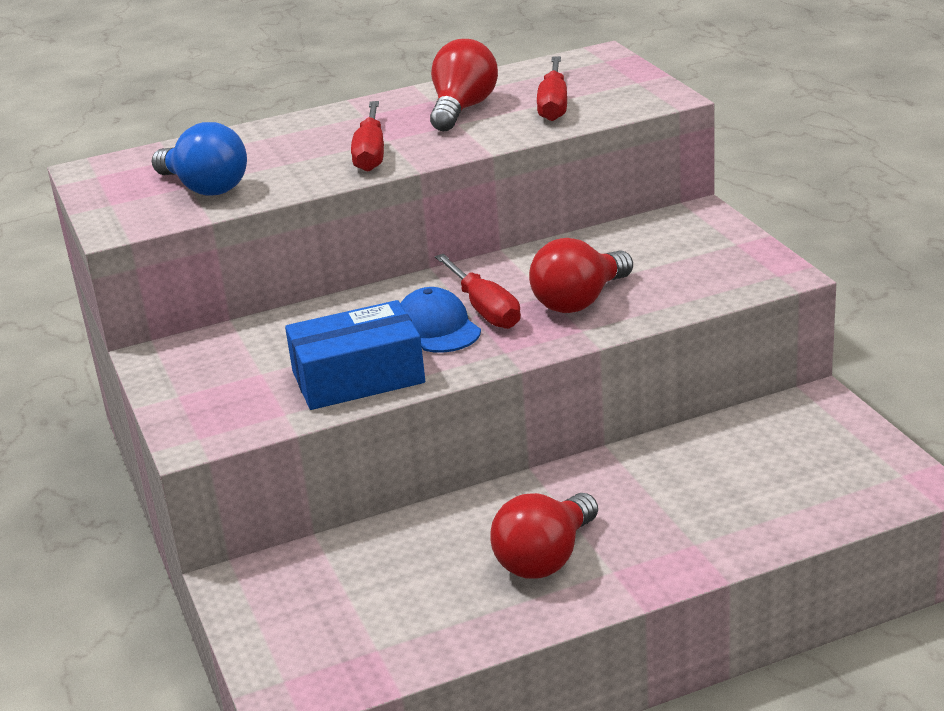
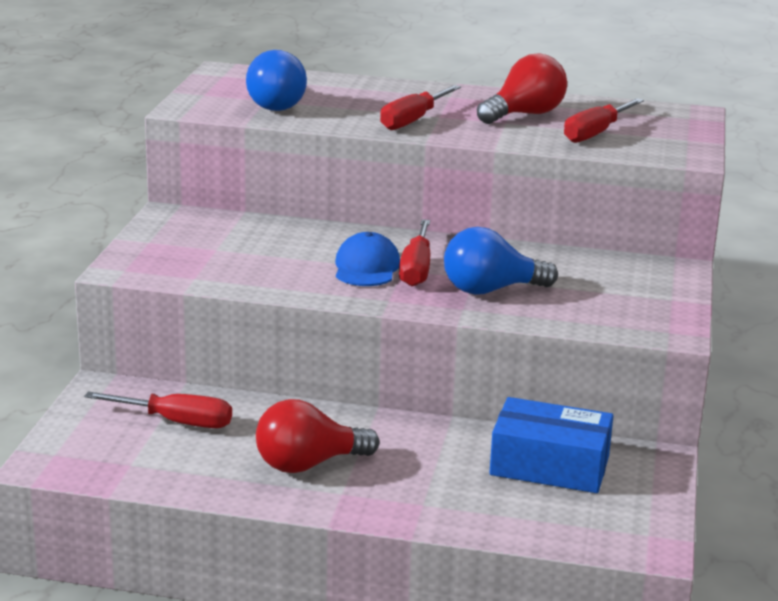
camera: 30 degrees right, 5 degrees down
blue box [285,300,425,410] -> blue box moved to [490,397,613,493]
red light bulb [529,238,633,313] -> blue light bulb [444,227,558,295]
none -> red screwdriver [84,391,232,428]

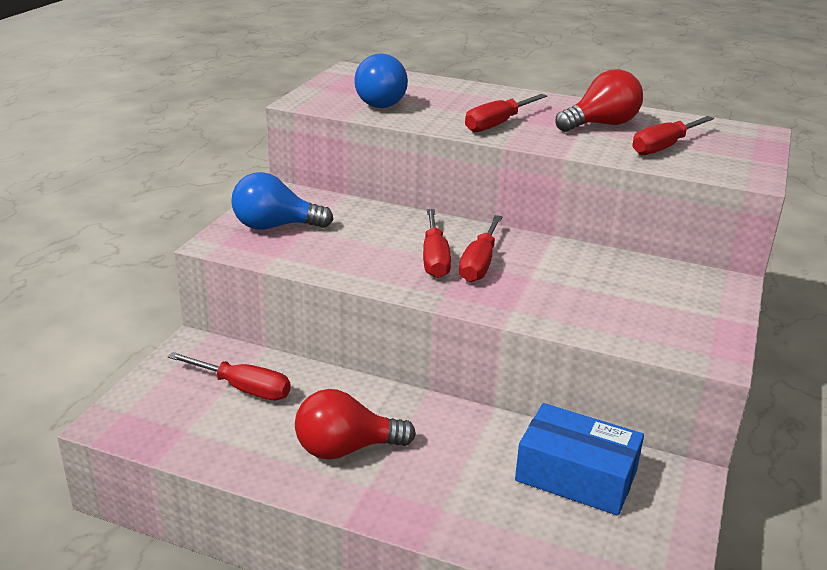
camera: 10 degrees right, 5 degrees up
blue cap [335,232,400,286] -> red screwdriver [423,209,451,278]
blue light bulb [444,227,558,295] -> blue light bulb moved to [231,172,333,230]

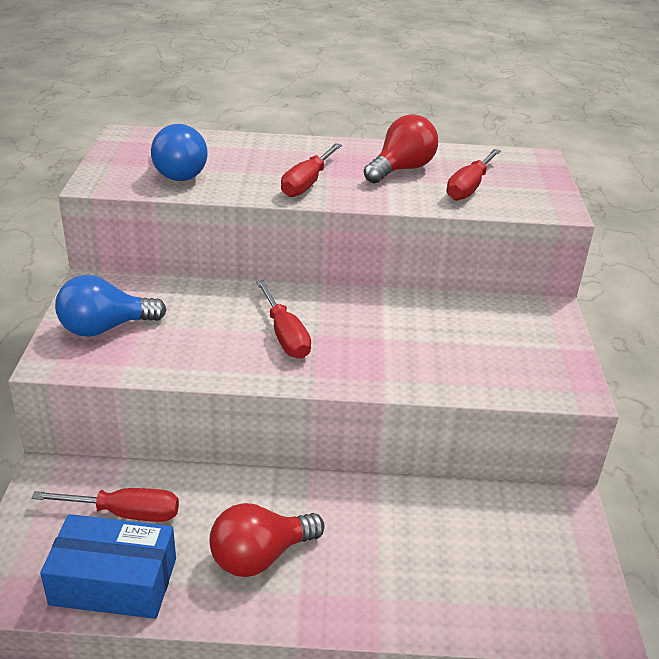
camera: 20 degrees left, 5 degrees up
red screwdriver [459,215,502,282] -> none
blue box [515,403,644,516] -> blue box moved to [40,514,176,619]

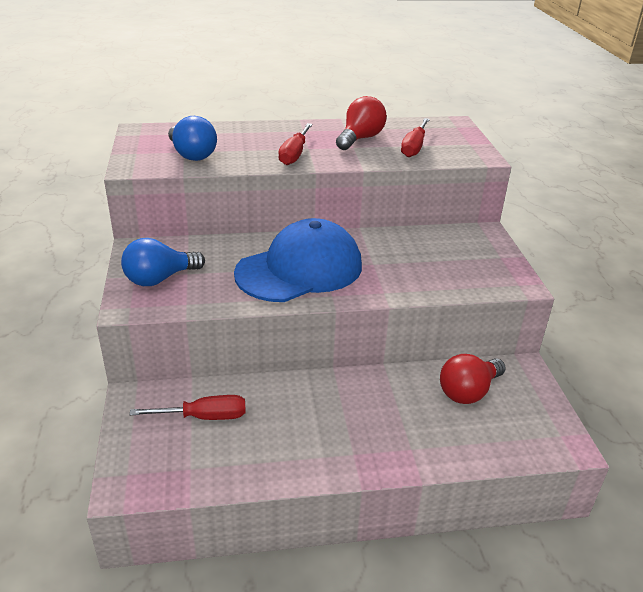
camera: 10 degrees left, 0 degrees up
blue box [40,514,176,619] -> none
red light bulb [210,503,325,577] -> red light bulb moved to [440,354,506,404]
red screwdriver [256,280,311,359] -> blue cap [234,218,362,302]

